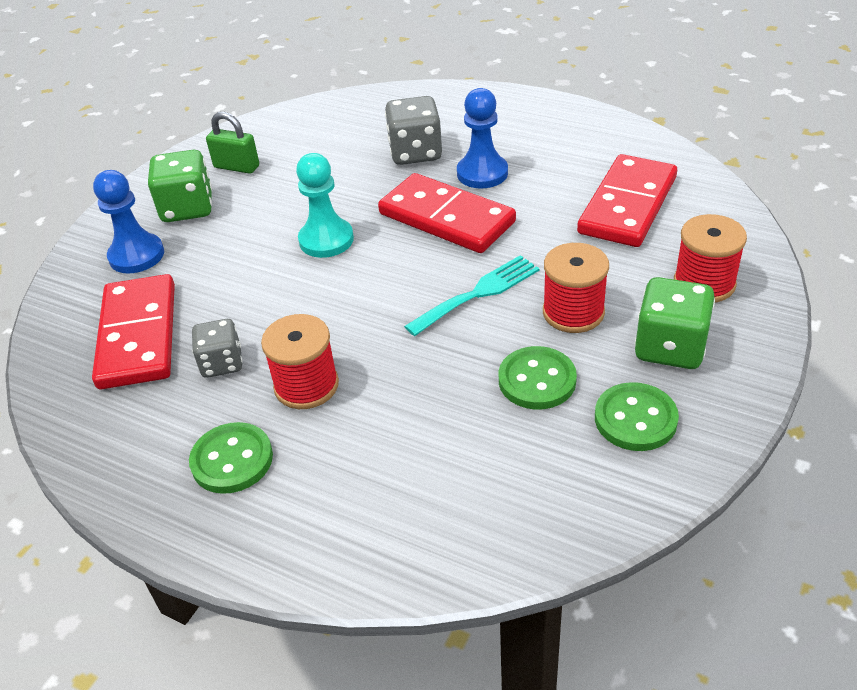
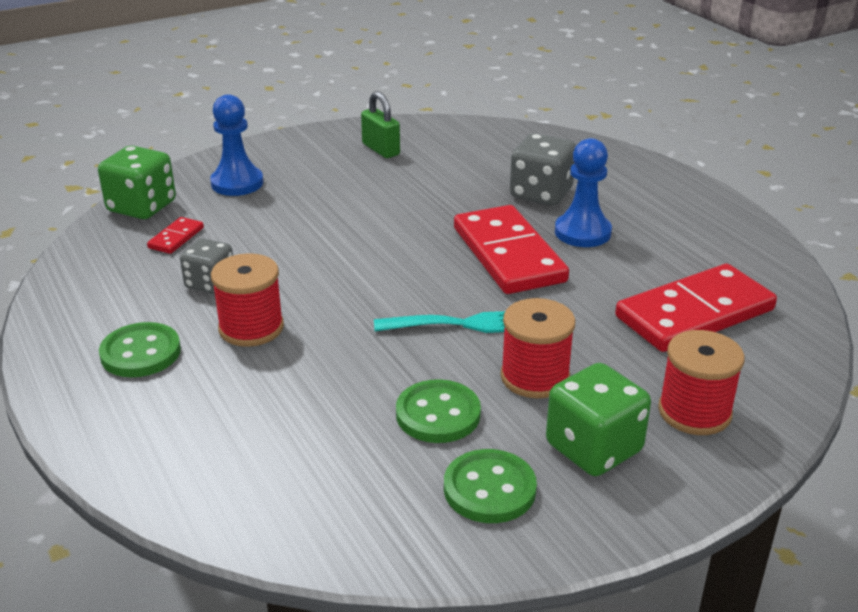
camera: 30 degrees right, 10 degrees down
red domino [92,274,175,389] -> red domino [147,217,204,254], size x0.43
green dice [148,150,212,222] -> green dice moved to [98,146,176,219]
turquoise pawn [296,153,354,258] -> none

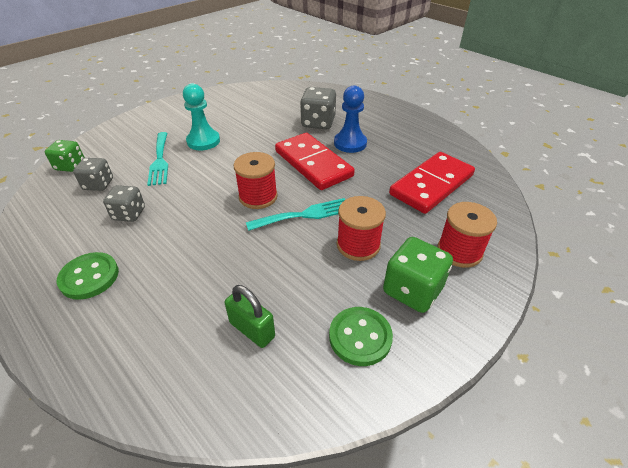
camera: 15 degrees left, 10 degrees up
green dice [98,146,176,219] -> green dice [45,140,85,172], size x0.66
red domino [147,217,204,254] -> grey dice [73,158,113,191]
blue pawn [210,94,263,196] -> none
red spool [211,253,284,347] -> red spool moved to [234,152,278,209]
green padlock [361,91,400,158] -> green padlock moved to [224,285,275,348]
green button [396,379,481,443] -> none
none -> turquoise fork [147,132,168,186]
none -> turquoise pawn [183,84,220,150]

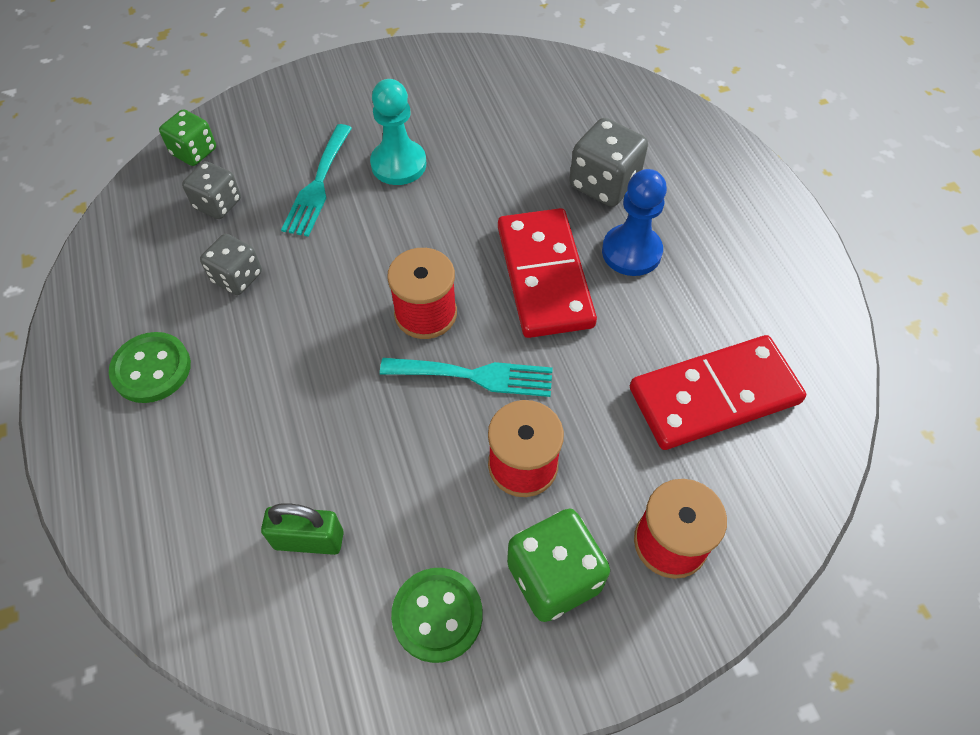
camera: 25 degrees right, 15 degrees up
green padlock [224,285,275,348] -> green padlock turned 60 degrees counterclockwise [261,503,344,555]

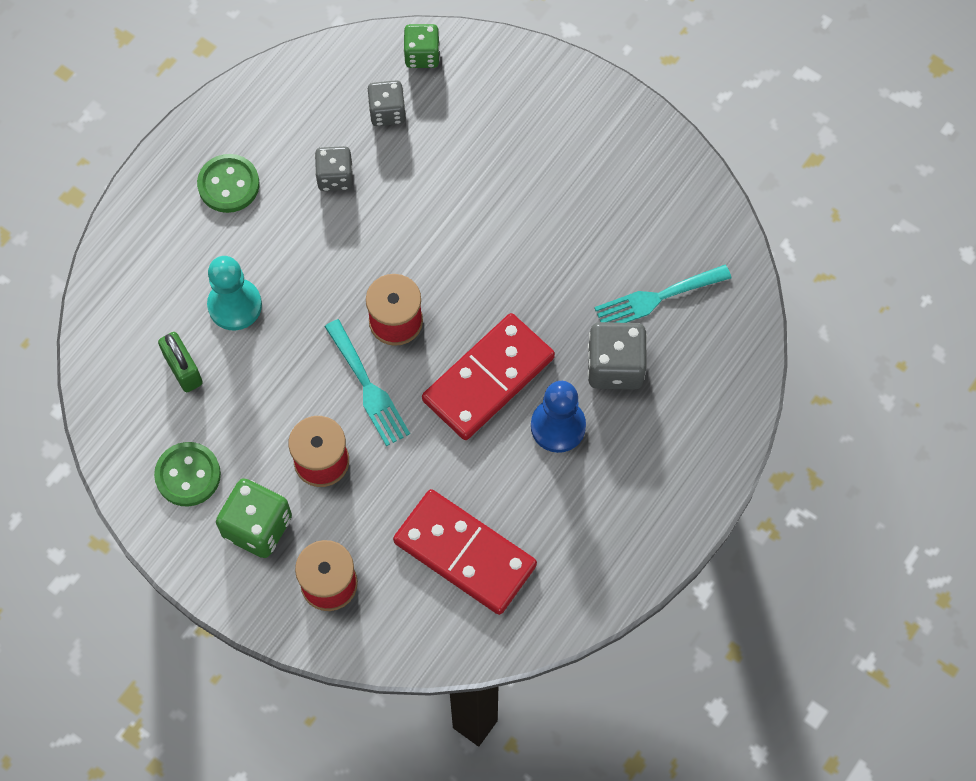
camera: 55 degrees right, 10 degrees up
turquoise fork [281,124,352,237] -> turquoise fork moved to [594,265,732,323]
turquoise pawn [370,79,426,185] -> turquoise pawn moved to [207,256,262,331]

